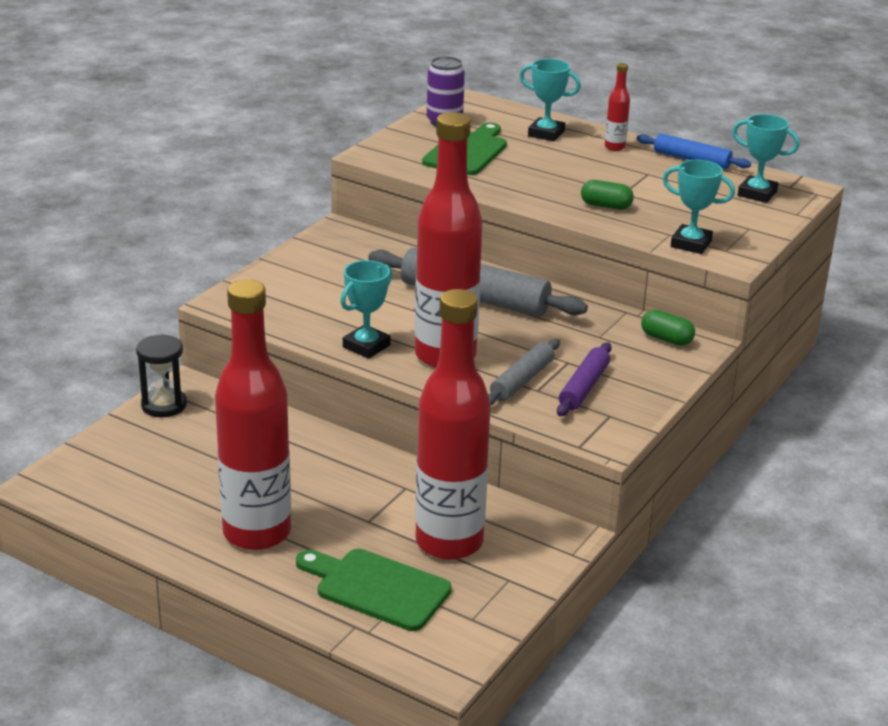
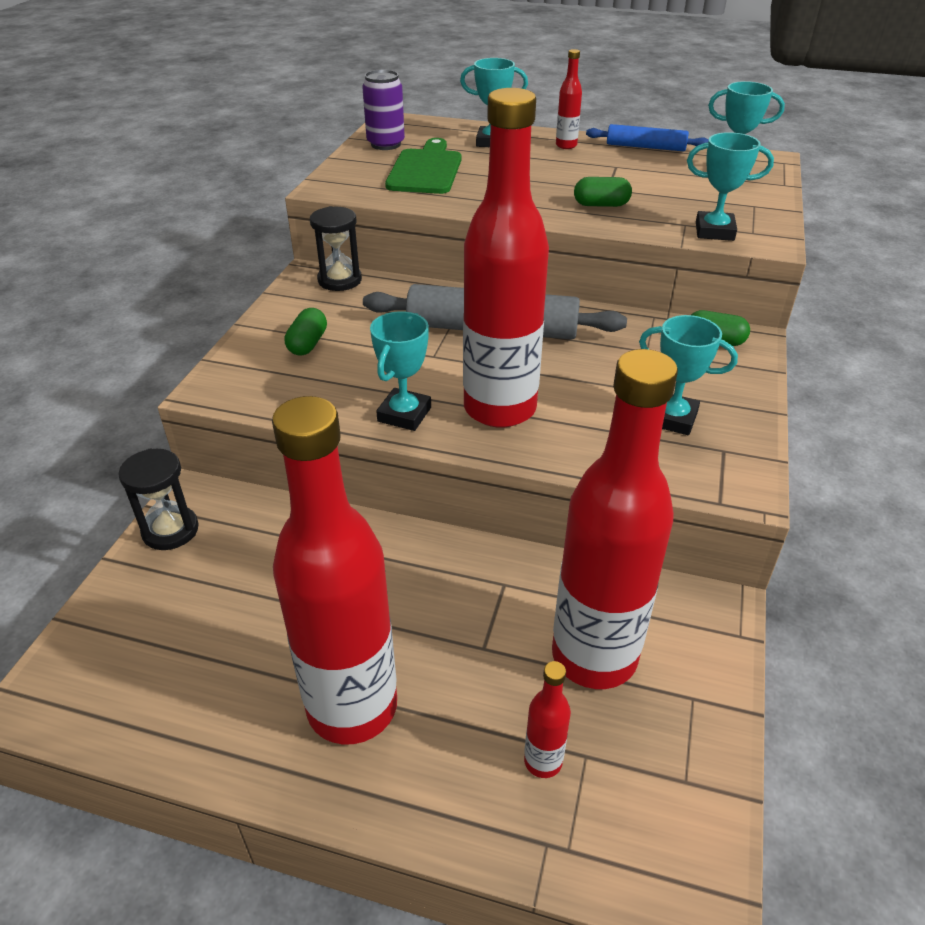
camera: 15 degrees left, 10 degrees up
green cutting board [296,549,452,631] -> red bottle [524,661,571,778]
grey rolling pin [488,339,560,405] -> none
purple rolling pin [557,342,612,416] -> turquoise trophy [639,315,738,435]
none -> green capsule [284,308,327,355]
none -> black hourglass [310,206,362,291]

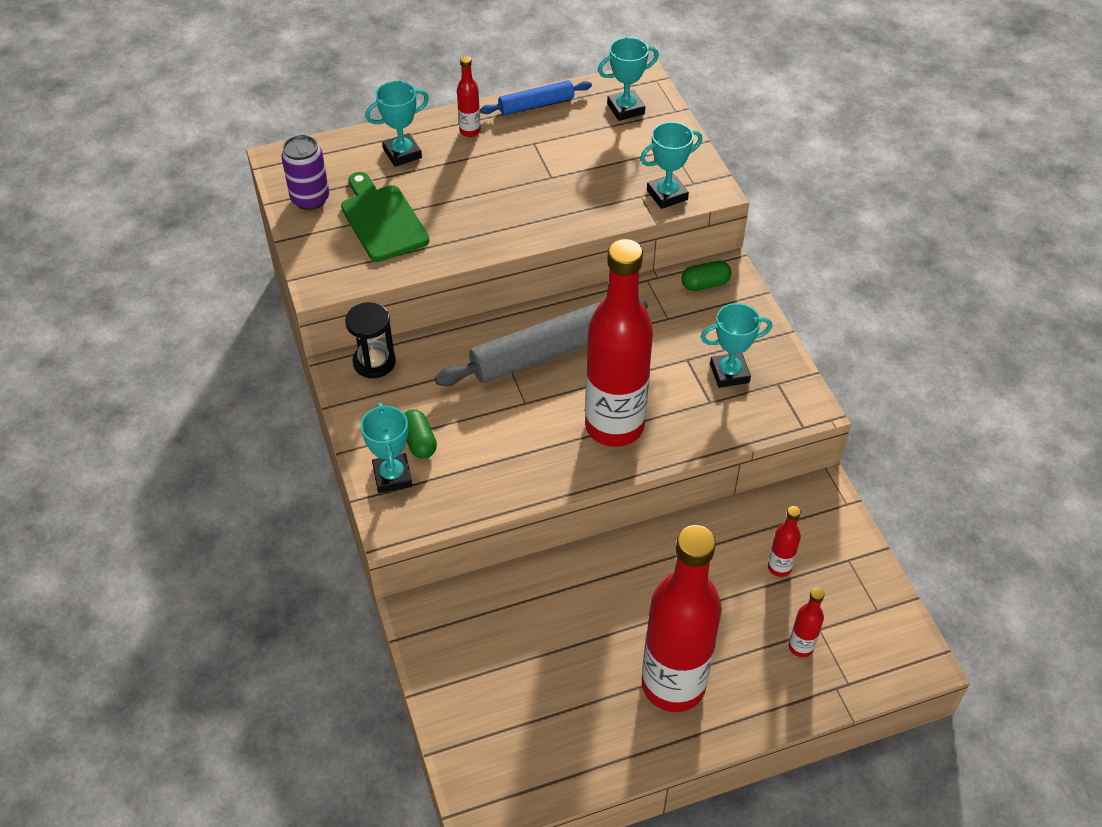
camera: 35 degrees left, 10 degrees up
black hourglass [119,449,199,550] -> none
turquoise trophy [370,311,431,431] -> turquoise trophy moved to [361,403,412,493]
red bottle [552,349,678,689] -> red bottle [768,506,801,577], size x0.40
green capsule [574,177,632,207] -> none

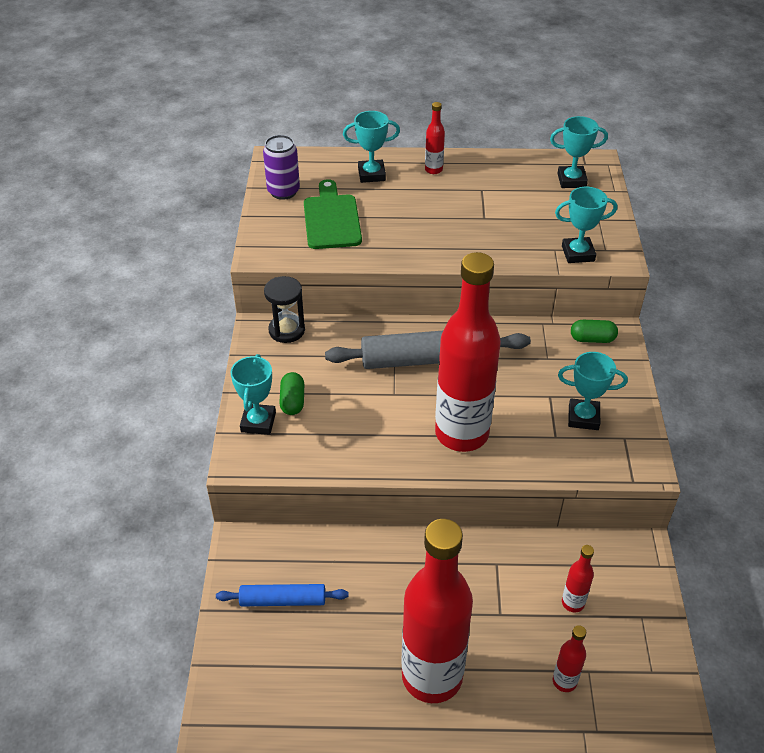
camera: 20 degrees right, 5 degrees down
blue rolling pin [480,80,592,115] -> blue rolling pin moved to [216,584,349,606]

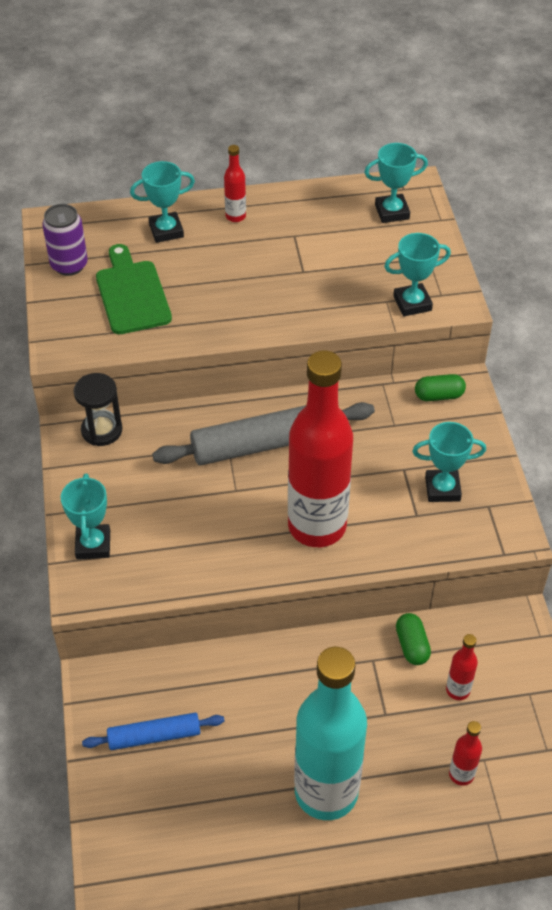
camera: 10 degrees left, 5 degrees up
green capsule [279,372,304,415] -> green capsule moved to [396,613,431,665]
red bottle [401,519,473,703] -> turquoise bottle [294,647,367,820]

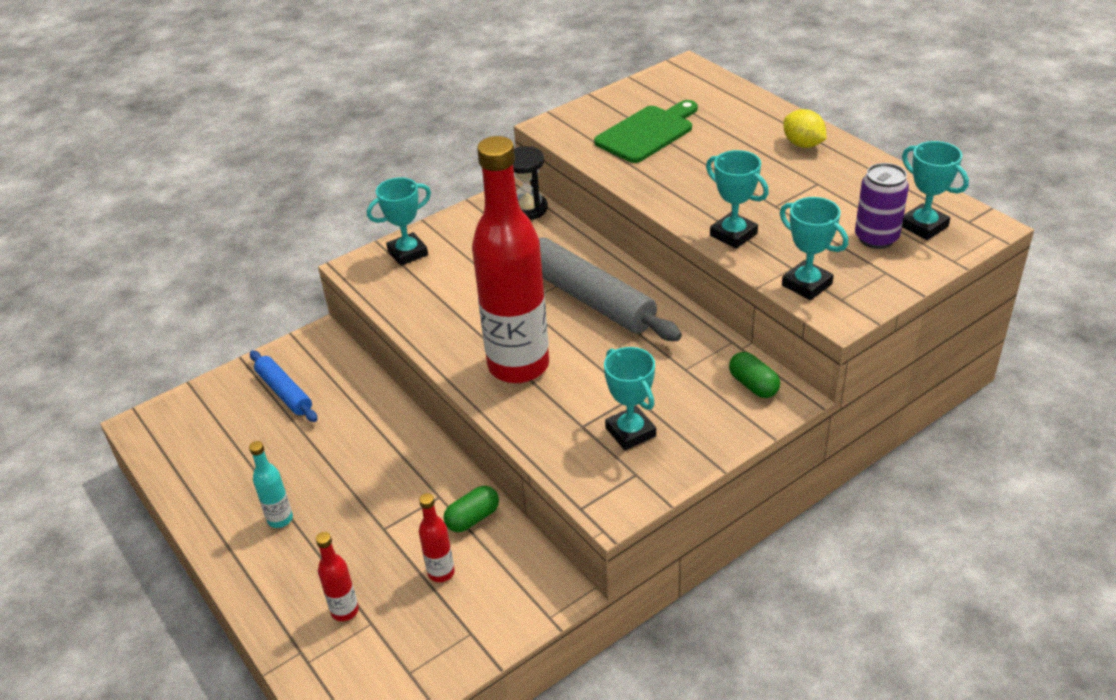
camera: 65 degrees right, 10 degrees down
purple can [42,204,88,276] -> purple can moved to [855,163,909,249]
turquoise trophy [130,161,195,243] -> turquoise trophy moved to [706,150,769,249]
red bottle [224,145,246,222] -> yellow lemon [783,109,826,148]
turquoise bottle [294,647,367,820] -> turquoise bottle [249,441,293,528], size x0.40

